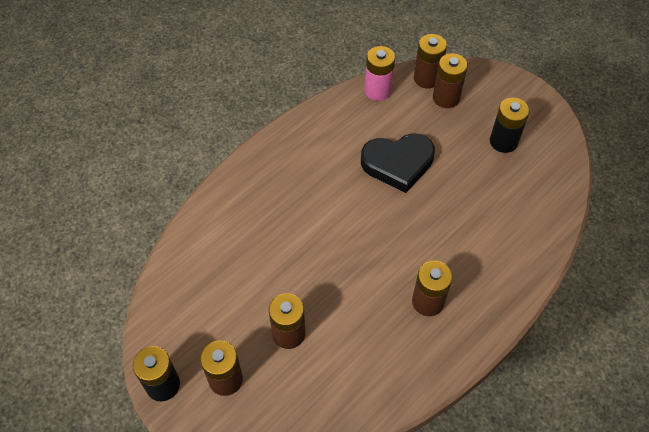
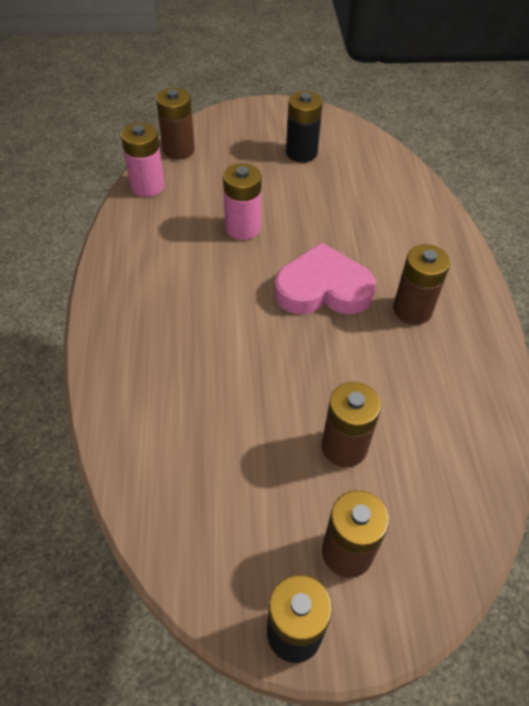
camera: 50 degrees left, 5 degrees down
black heart [361,133,435,193] -> pink battery [223,163,262,240]
brown battery [433,53,468,108] -> none
none -> pink heart [274,242,376,314]

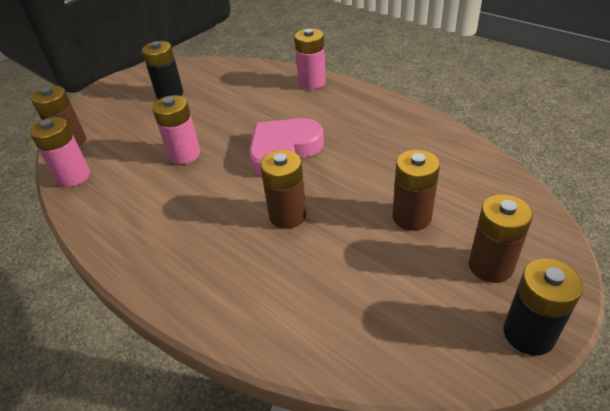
camera: 40 degrees left, 10 degrees down
brown battery [393,244,450,325] -> brown battery moved to [260,150,307,229]
none -> pink battery [294,29,326,89]

